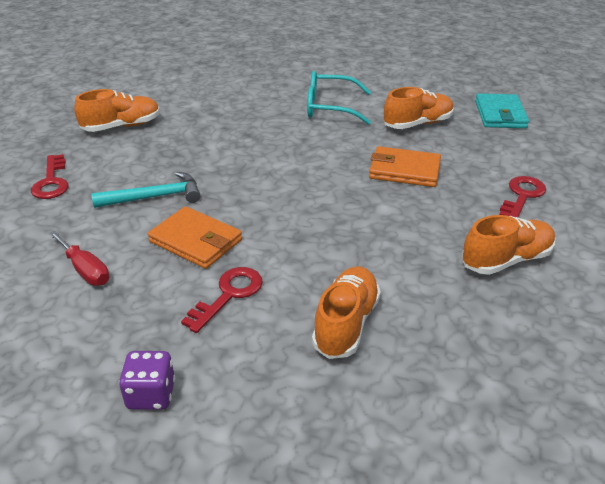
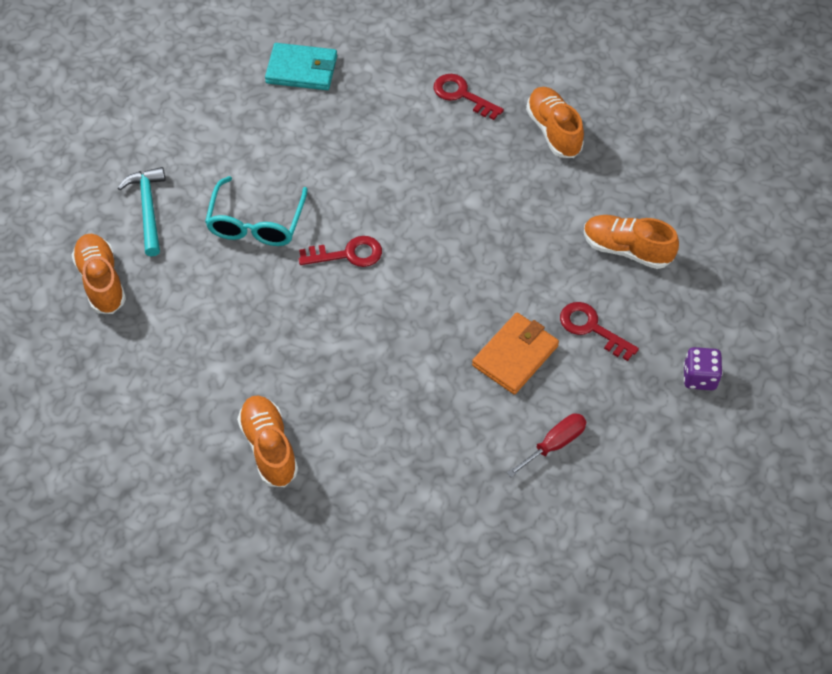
camera: 85 degrees left, 20 degrees up
red key [31,154,69,199] -> red key moved to [299,236,382,267]
turquoise hammer [91,172,201,208] -> turquoise hammer moved to [118,167,165,257]
orange wallet [369,146,441,187] -> none
orange shoe [384,87,454,129] -> orange shoe moved to [72,234,126,314]

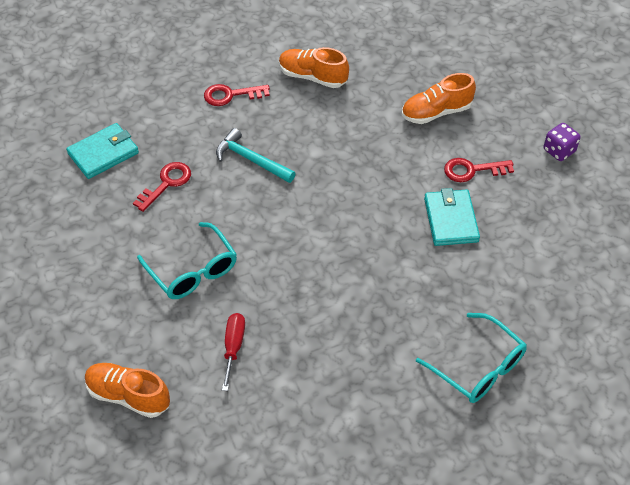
camera: 45 degrees left, 5 degrees down
turquoise hammer [118,167,165,257] -> turquoise hammer moved to [216,128,296,183]
orange shoe [237,395,298,487] -> none
red key [299,236,382,267] -> red key moved to [133,162,191,212]
orange wallet [472,313,559,395] -> turquoise wallet [424,188,480,246]
red screwdriver [507,413,587,477] -> red screwdriver moved to [222,313,245,391]
none -> turquoise glasses [416,313,527,403]

